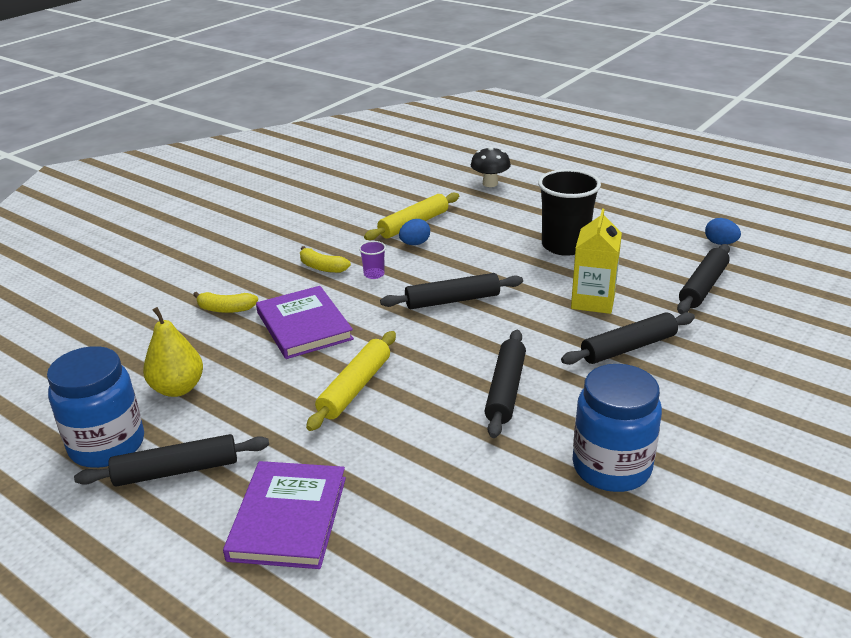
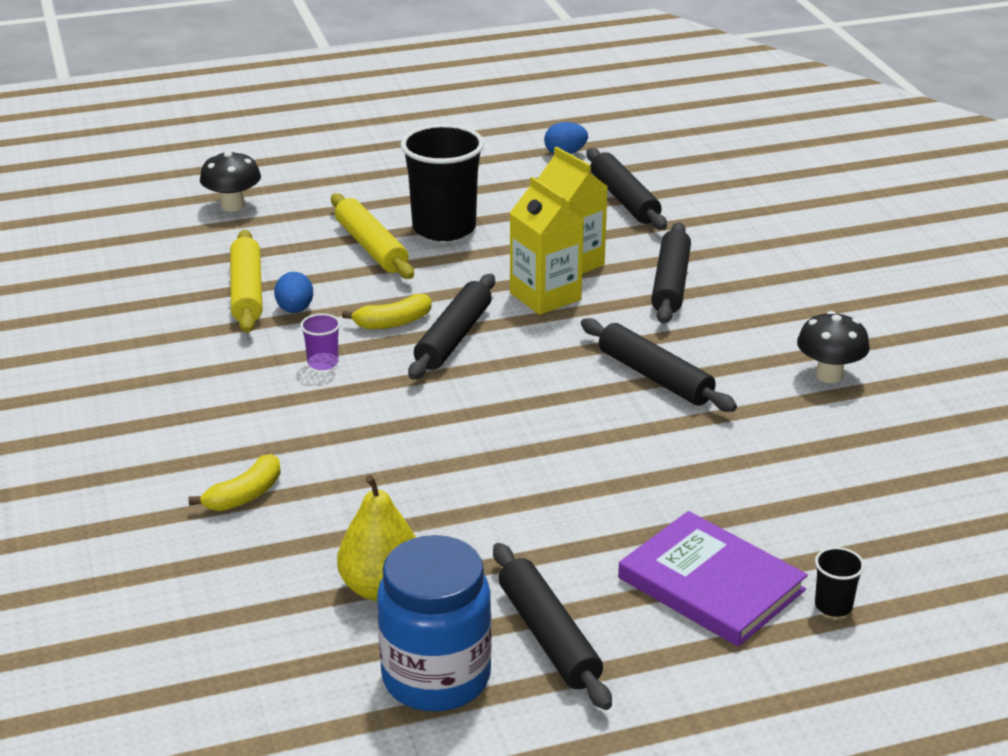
camera: 55 degrees left, 0 degrees up
black rolling pin [74,434,269,487] -> black rolling pin turned 45 degrees counterclockwise [493,543,612,710]
purple book [256,286,354,359] -> none
yellow banana [300,246,351,273] -> yellow banana moved to [342,294,432,329]
yellow rolling pin [306,331,396,431] -> yellow rolling pin moved to [331,193,414,279]
blue jar [572,364,662,492] -> black mushroom [797,311,870,383]
none -> yellow carton [510,177,584,315]
none -> black cup [815,547,865,617]

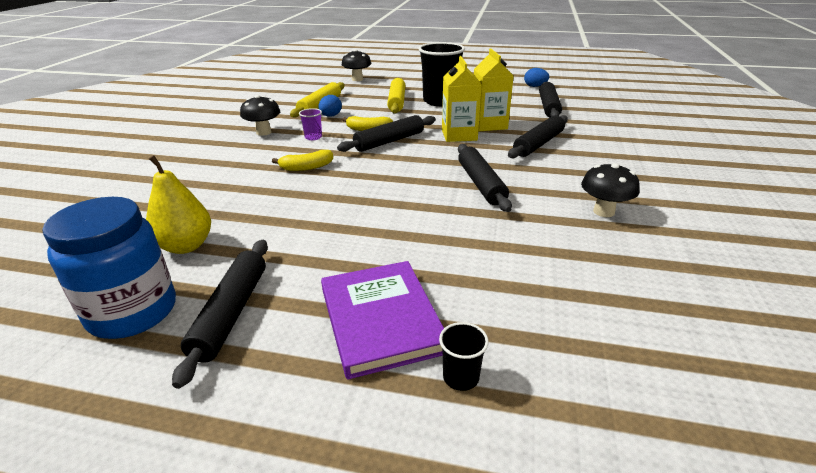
camera: 30 degrees right, 0 degrees up
yellow banana [188,454,281,511] -> yellow banana moved to [272,150,333,171]
none -> black mushroom [240,95,280,136]

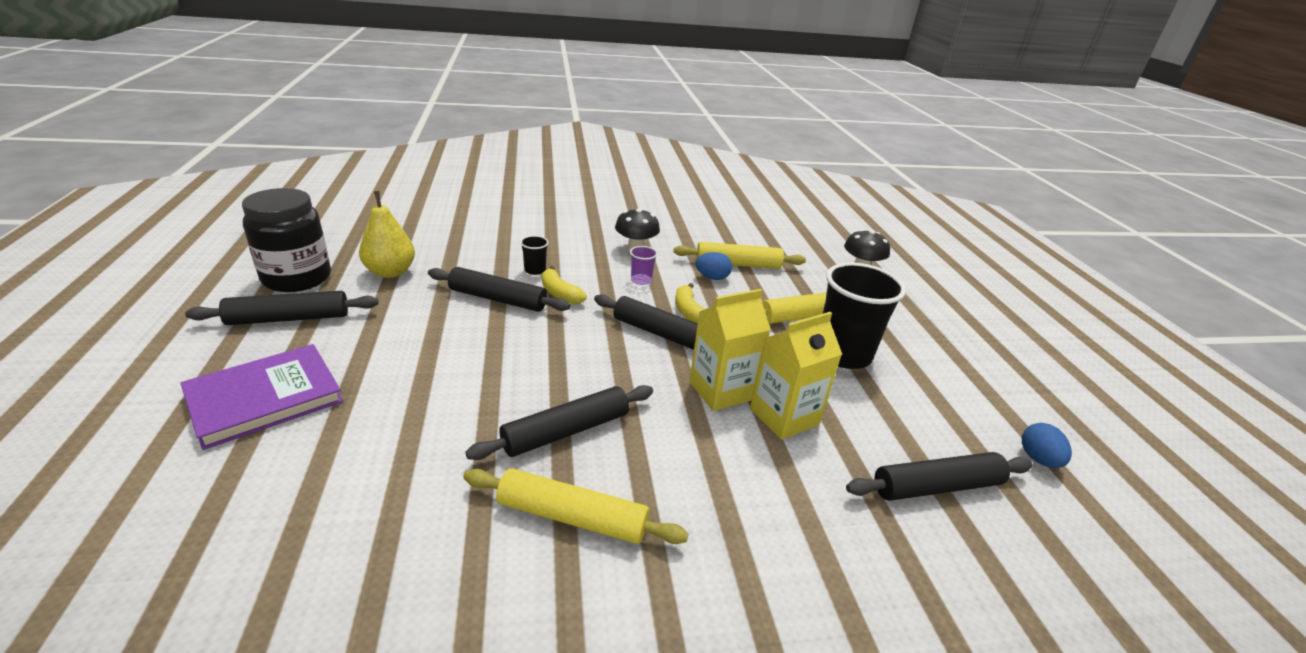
camera: 65 degrees right, 0 degrees up
blue jar [42,197,176,339] -> black jar [242,188,331,292]
black cup [439,322,489,391] -> black cup moved to [520,236,549,275]
black rolling pin [508,115,568,158] -> black rolling pin moved to [428,267,570,312]
black mushroom [581,163,640,217] -> none
none -> yellow rolling pin [463,468,689,544]

